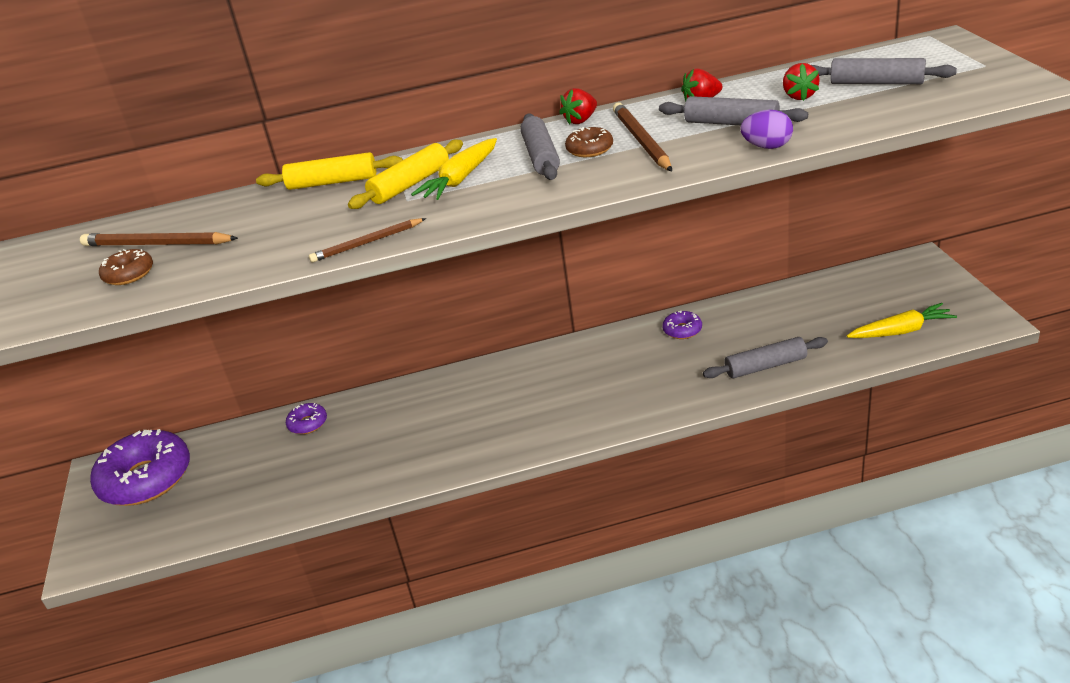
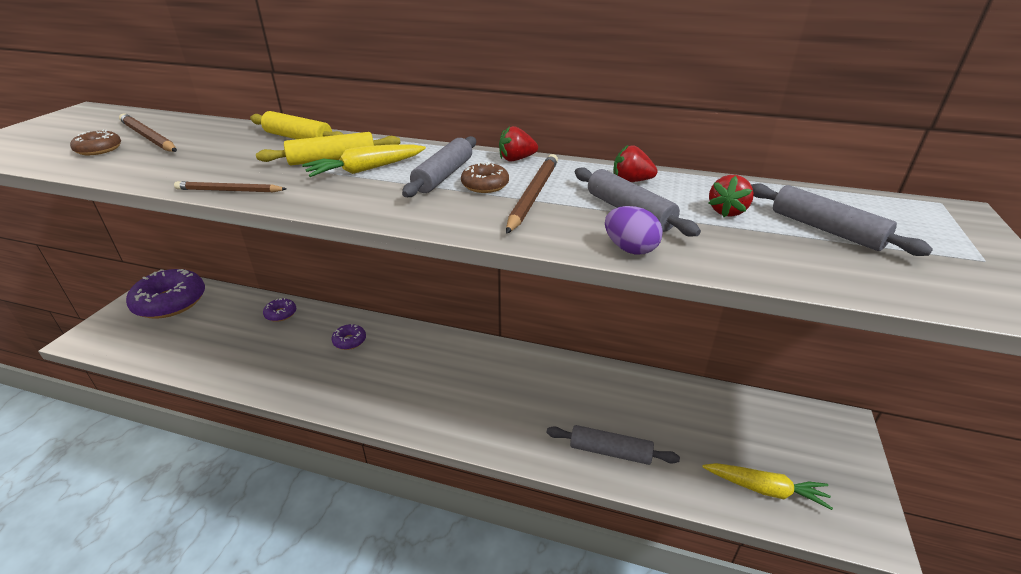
camera: 25 degrees right, 0 degrees up
purple donut [662,311,702,339] -> purple donut moved to [331,324,366,350]

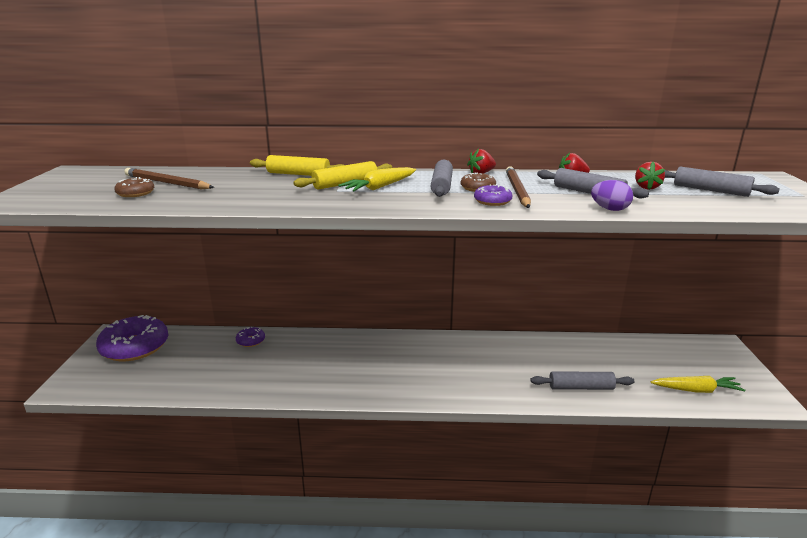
camera: 15 degrees left, 10 degrees down
brown pencil [174,181,286,192] -> none
purple donut [331,324,366,350] -> purple donut moved to [474,184,512,206]

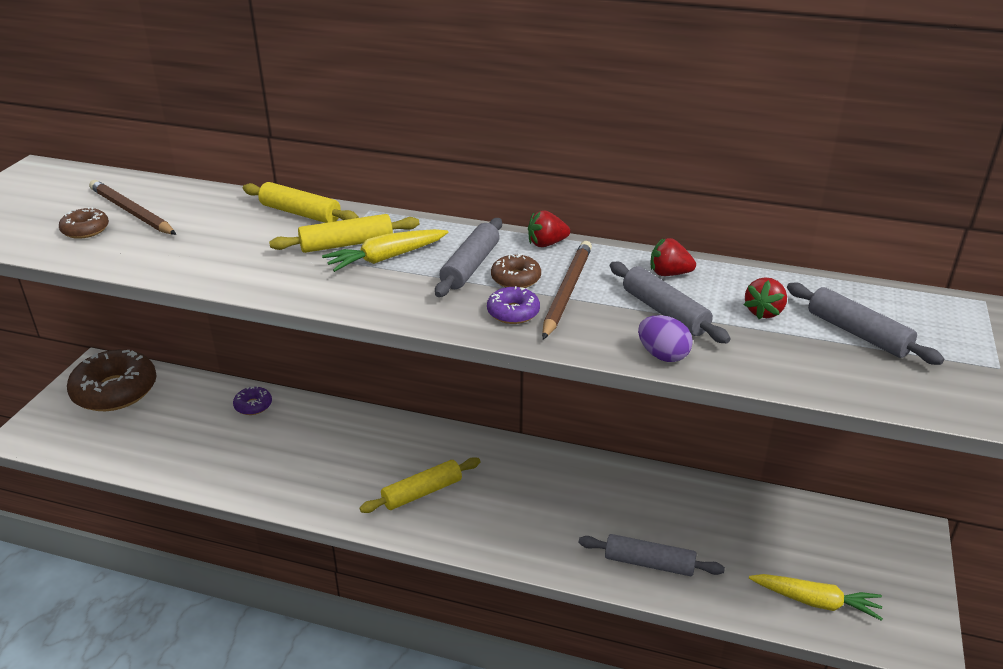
camera: 15 degrees right, 10 degrees up
purple donut [96,315,168,361] -> brown donut [67,349,157,411]
none -> yellow rolling pin [360,457,481,513]

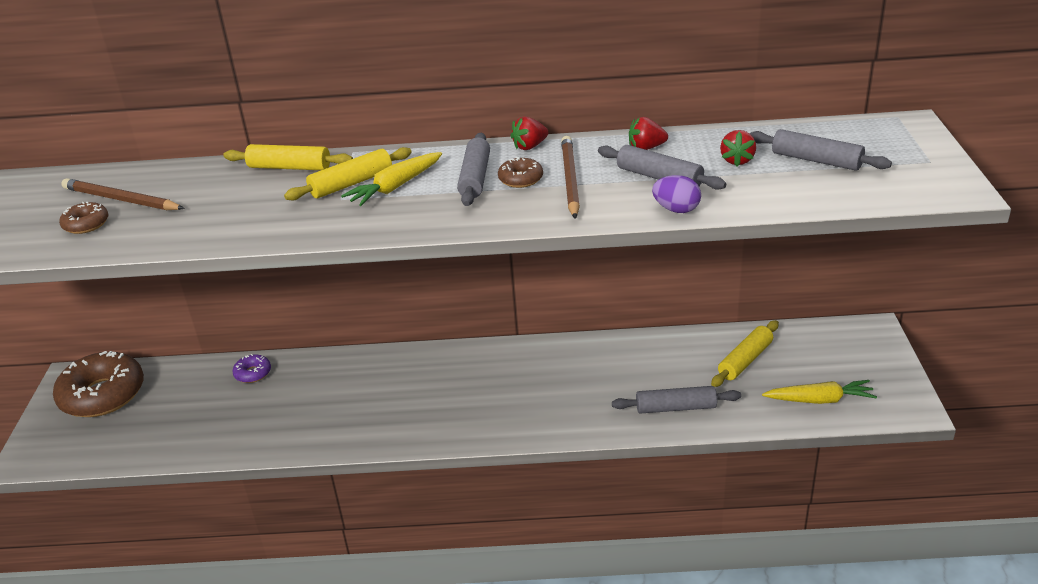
camera: 15 degrees left, 0 degrees up
yellow rolling pin [360,457,481,513] -> yellow rolling pin moved to [711,320,779,387]
purple donut [487,286,540,324] -> none

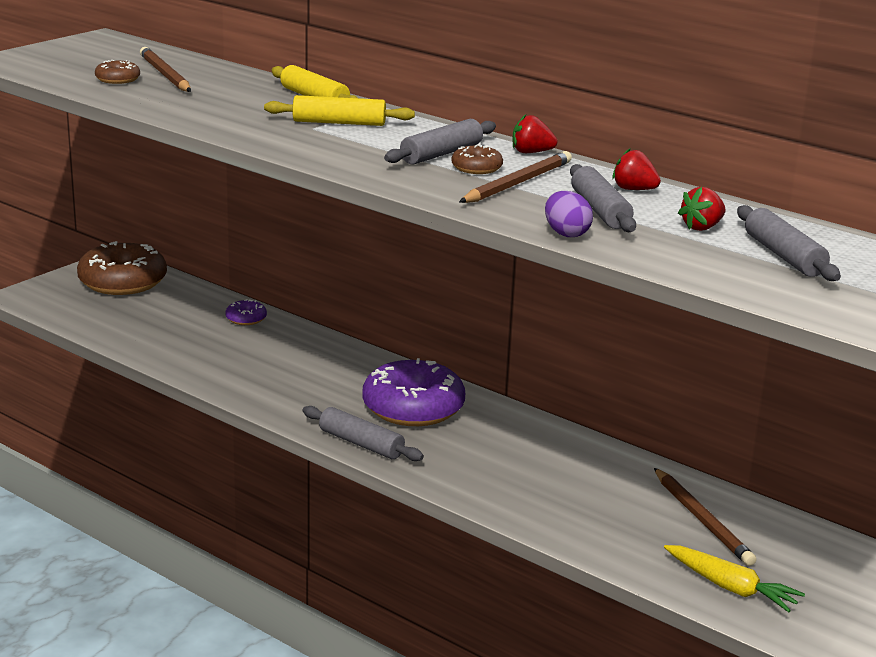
camera: 35 degrees right, 10 degrees down
yellow carrot [341,152,442,206] -> none
grey rolling pin [612,386,741,414] -> grey rolling pin moved to [303,406,424,461]
yellow rolling pin [711,320,779,387] -> brown pencil [654,468,756,566]
none -> purple donut [363,358,465,426]

